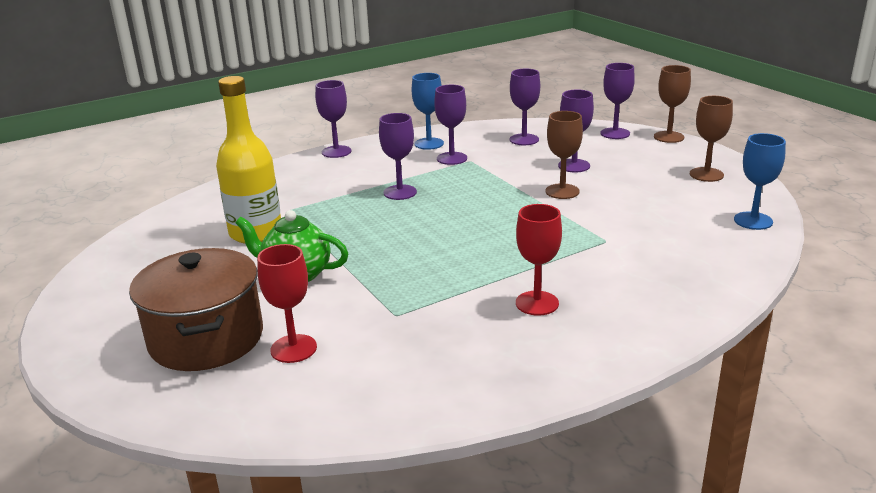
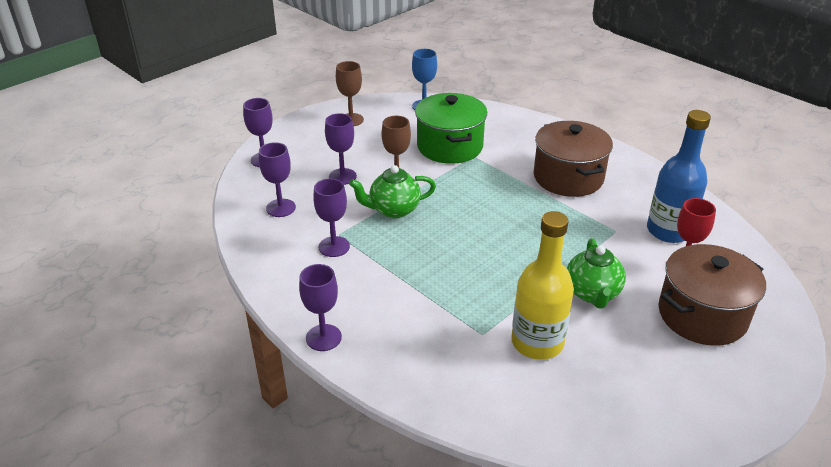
camera: 105 degrees left, 10 degrees up
purple goblet [379,113,417,200] -> none
blue goblet [412,73,444,150] -> none
red goblet [516,204,562,316] -> brown pot [534,121,613,197]
brown goblet [654,65,691,143] -> none
none -> green teapot [349,165,436,218]
none -> green pot [415,93,487,164]
none -> blue bottle [647,110,711,243]

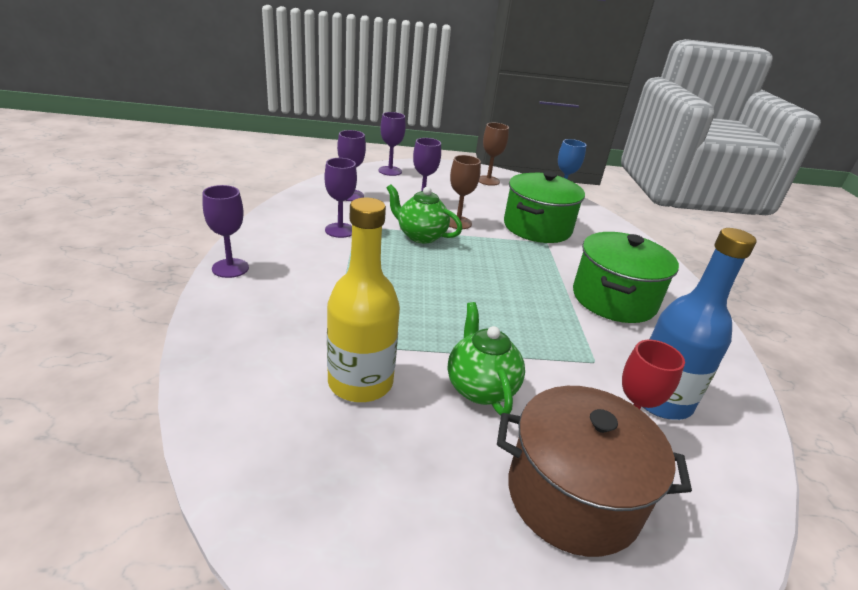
camera: 40 degrees right, 5 degrees down
brown pot [534,121,613,197] -> green pot [573,232,679,323]
green teapot [567,238,626,308] -> green teapot turned 120 degrees clockwise [448,302,525,415]

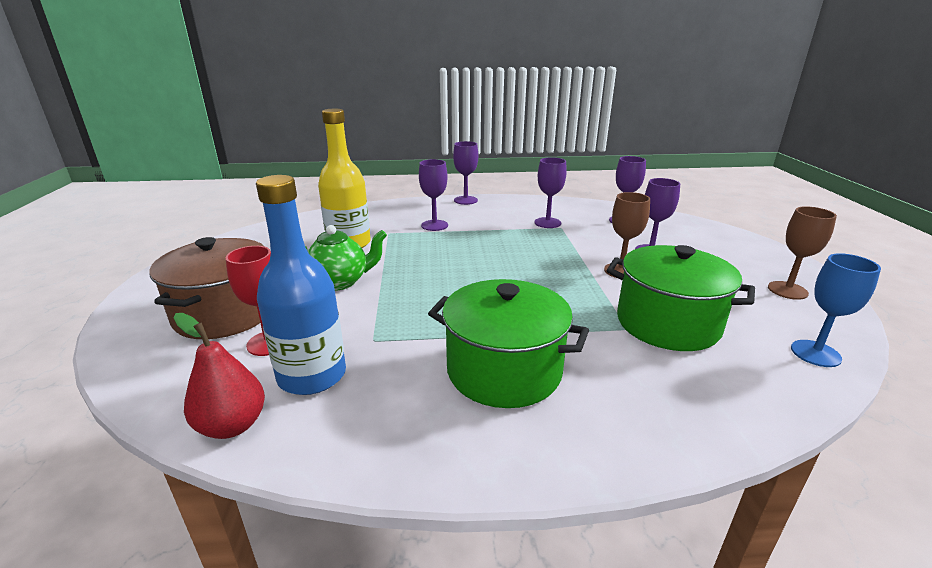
camera: 90 degrees right, 5 degrees down
purple goblet [378,112,406,176] -> purple goblet moved to [419,159,448,231]
green teapot [387,184,462,244] -> none
none -> red pear [174,313,265,439]

